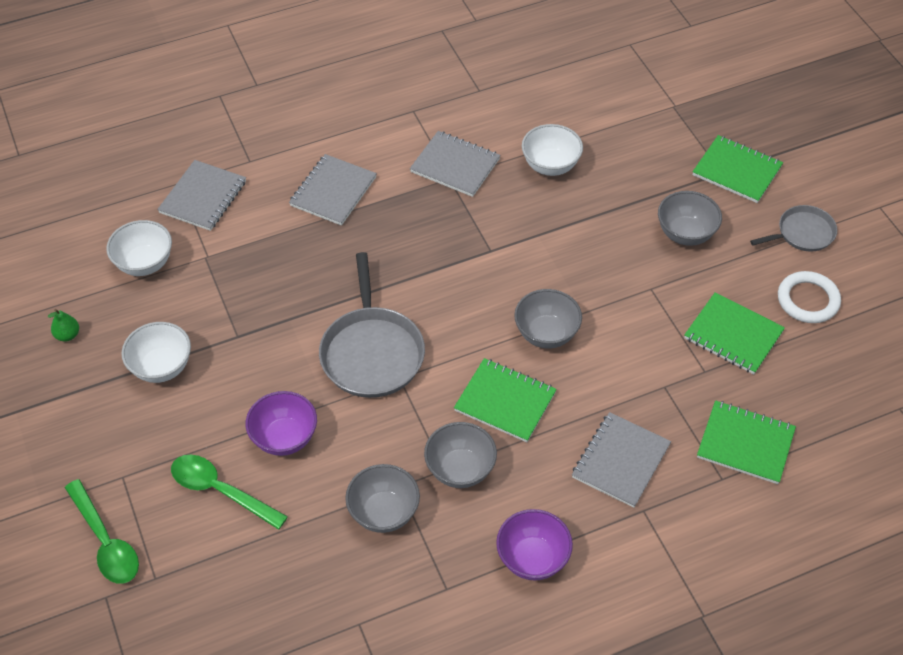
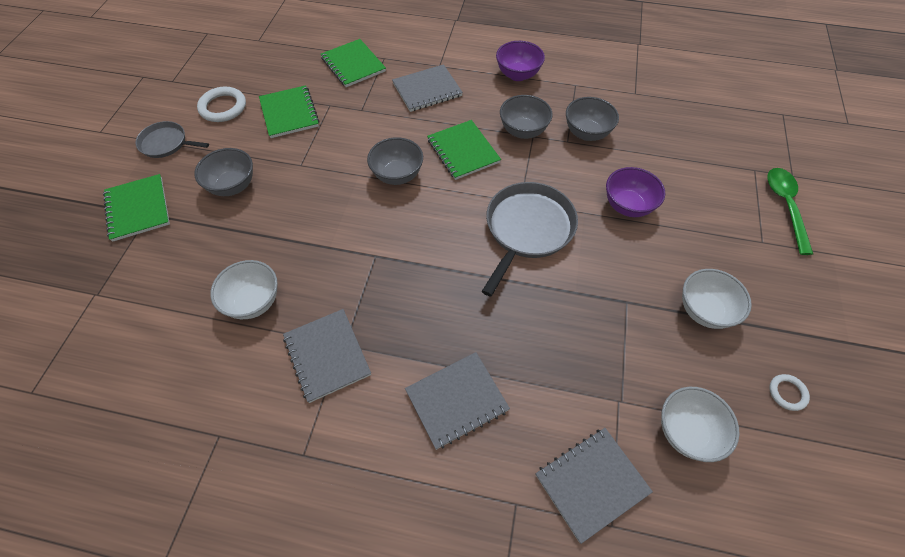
camera: 145 degrees left, 5 degrees up
green pear [48,309,79,342] -> white ring [769,374,810,411]
green spoon [171,455,288,530] -> none

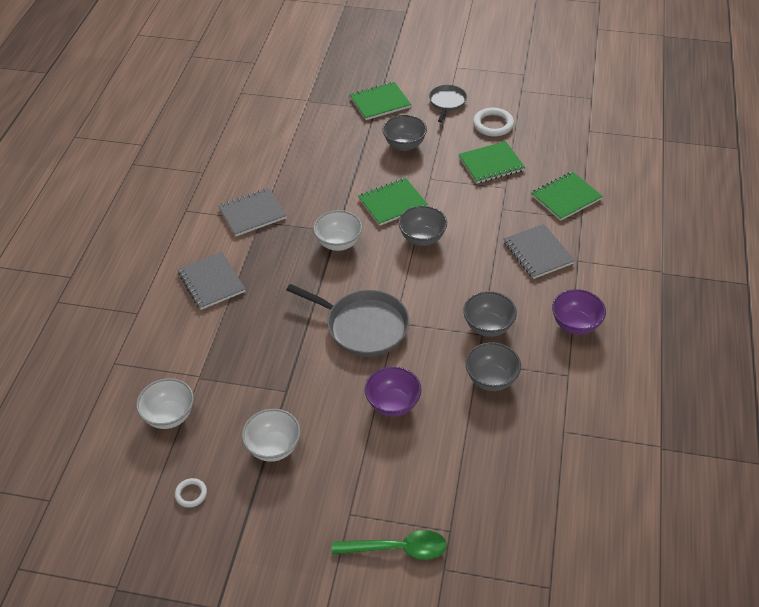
camera: 90 degrees right, 10 degrees down
white bowl [210,260,278,319] -> white bowl moved to [313,210,362,251]
green notebook [427,120,501,180] -> green notebook moved to [358,178,428,226]
grey notebook [536,428,653,544] -> none

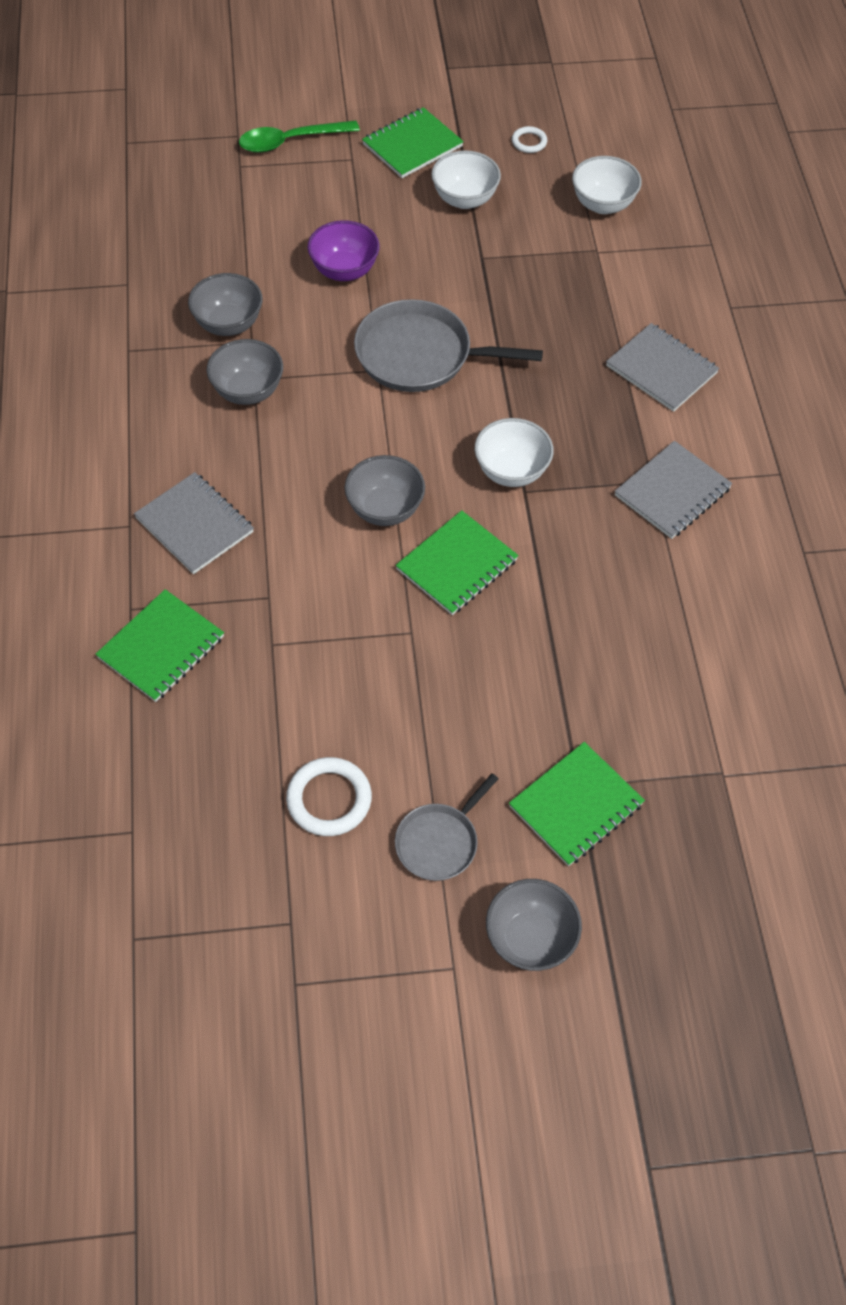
camera: 160 degrees right, 10 degrees up
grey bowl [382,115,427,151] -> grey bowl moved to [486,879,582,971]
grey pan [429,85,467,122] -> grey pan turned 45 degrees clockwise [395,773,499,881]
green notebook [458,141,525,184] -> green notebook moved to [362,107,464,178]
purple bowl [552,289,606,335] -> none

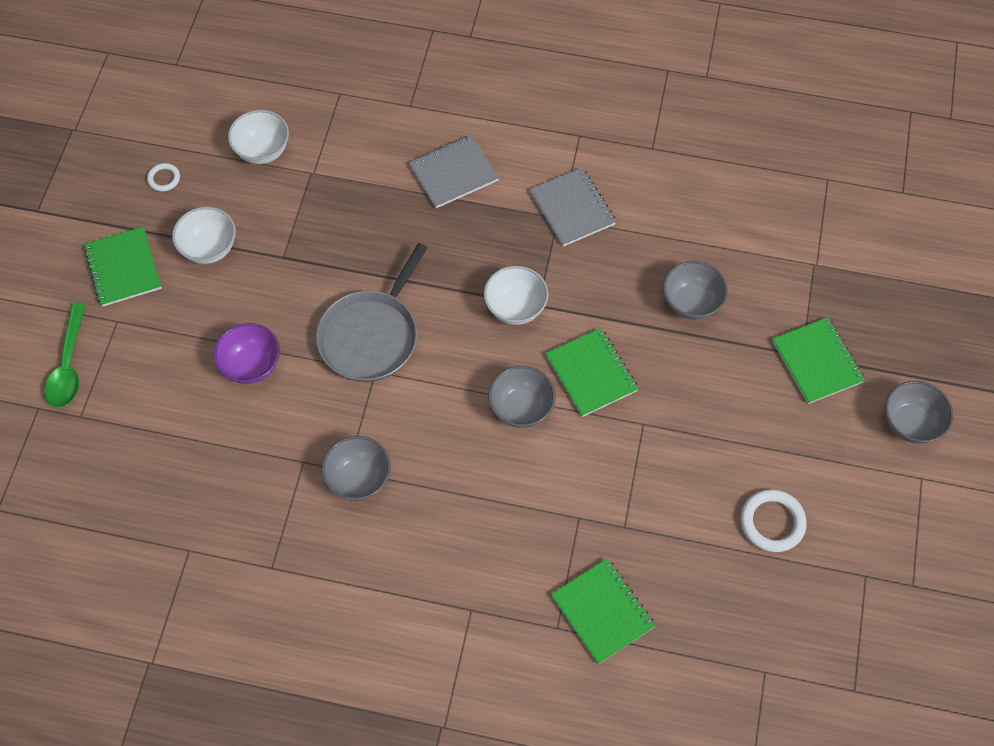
camera: 70 degrees left, 5 degrees up
grey notebook [134,472,254,574] -> none
grey bowl [188,273,263,336] -> grey bowl moved to [663,261,728,320]
grey pan [395,773,499,881] -> none

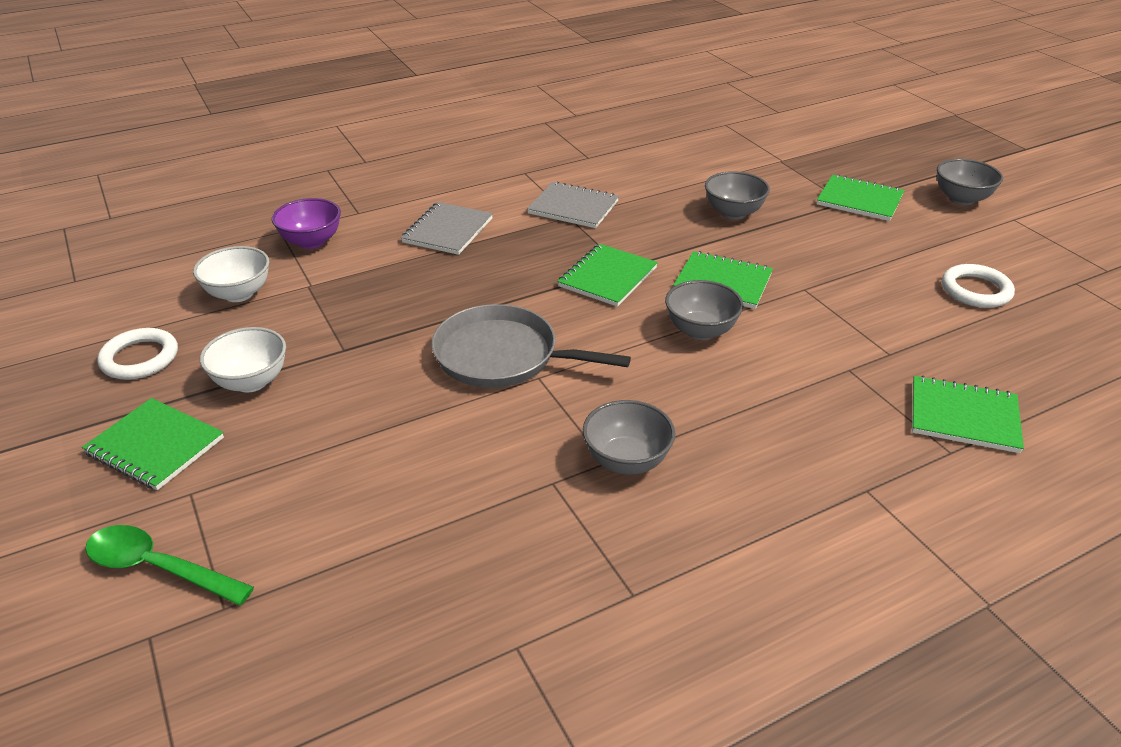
camera: 40 degrees left, 25 degrees down
green spoon [45,302,86,408] -> green spoon turned 150 degrees clockwise [85,525,254,606]
white ring [147,163,180,192] -> white ring [97,328,178,380], size x1.77
purple bowl [214,323,280,384] -> purple bowl moved to [272,198,341,249]
grey pan [316,243,427,382] -> grey pan turned 120 degrees clockwise [432,304,631,388]
white bowl [484,266,549,325] -> green notebook [557,244,658,307]

